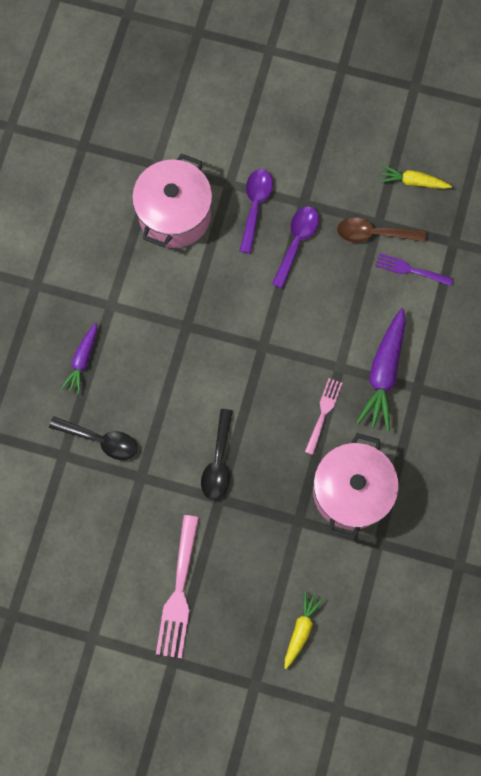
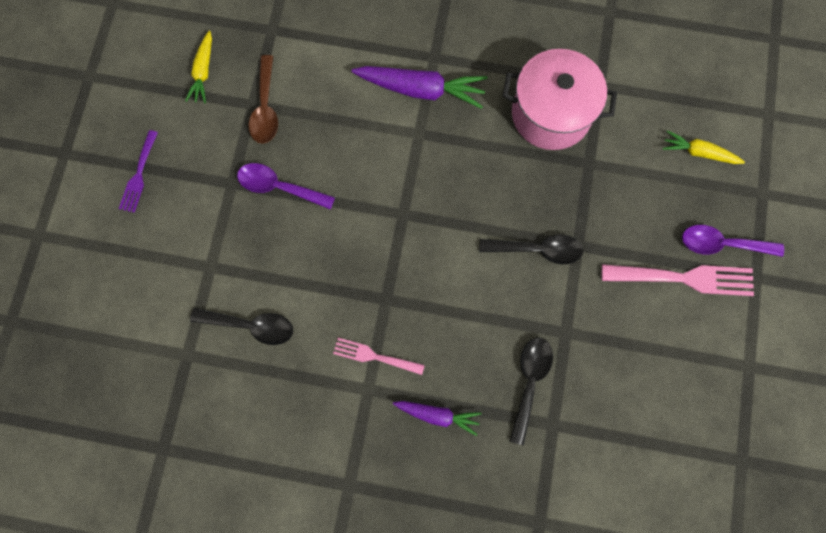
camera: 95 degrees left, 0 degrees up
pink pot [132,153,212,248] -> black spoon [190,308,293,345]
purple spoon [240,169,273,254] -> purple spoon moved to [682,225,784,257]
pink fork [305,378,342,455] -> pink fork moved to [333,338,425,375]
purple fork [376,253,453,286] -> purple fork moved to [119,130,158,213]

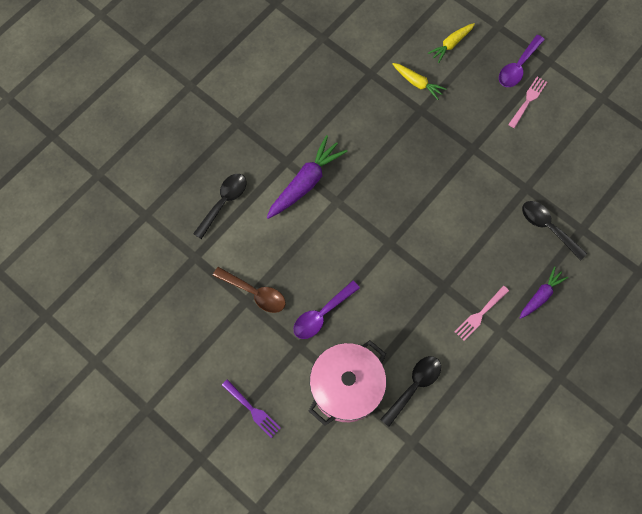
camera: 60 degrees left, 5 degrees down
yellow carrot [185,31,212,103] -> yellow carrot moved to [392,63,446,100]
black spoon [479,234,583,264] -> black spoon moved to [193,174,246,239]
pink pot [503,49,617,150] -> pink pot moved to [309,340,386,426]
pink fork [602,264,754,296] -> pink fork [508,77,547,128], size x0.59

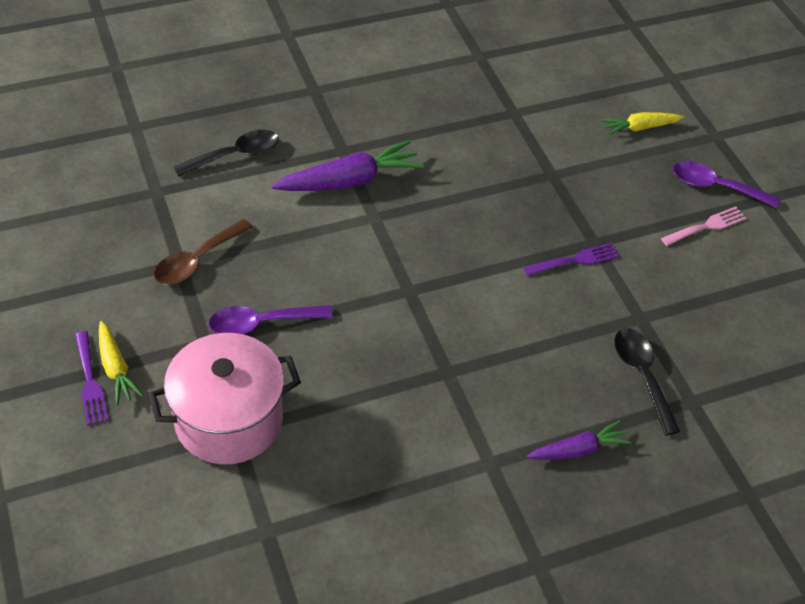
camera: 25 degrees right, 20 degrees down
brown spoon [213,267,286,313] -> brown spoon turned 75 degrees clockwise [154,219,253,285]
black spoon [380,356,441,427] -> none
yellow carrot [392,63,446,100] -> yellow carrot moved to [99,321,144,405]
pink fork [455,286,509,341] -> none
purple spoon [499,35,545,87] -> purple spoon turned 45 degrees clockwise [673,161,780,208]
none -> purple fork [523,243,620,276]

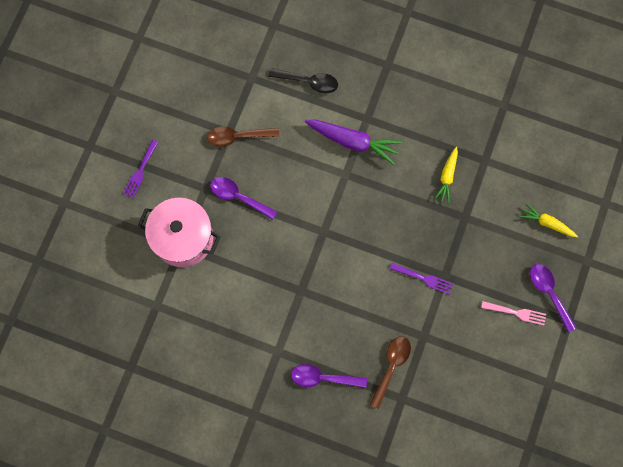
camera: 45 degrees right, 25 degrees up
yellow carrot [99,321,144,405] -> yellow carrot moved to [434,147,458,203]
purple carrot [527,420,632,460] -> purple spoon [291,364,367,388]
black spoon [614,328,681,435] -> brown spoon [369,336,411,409]

